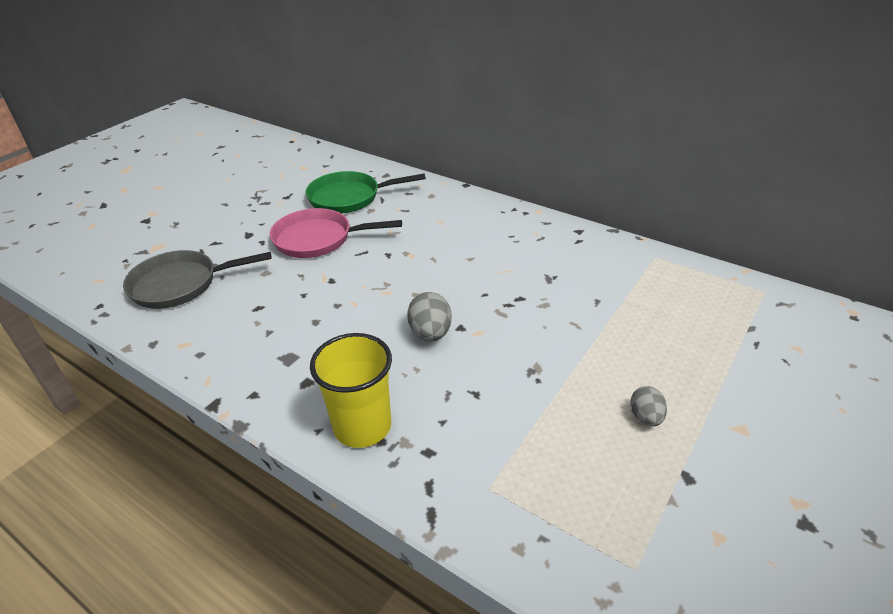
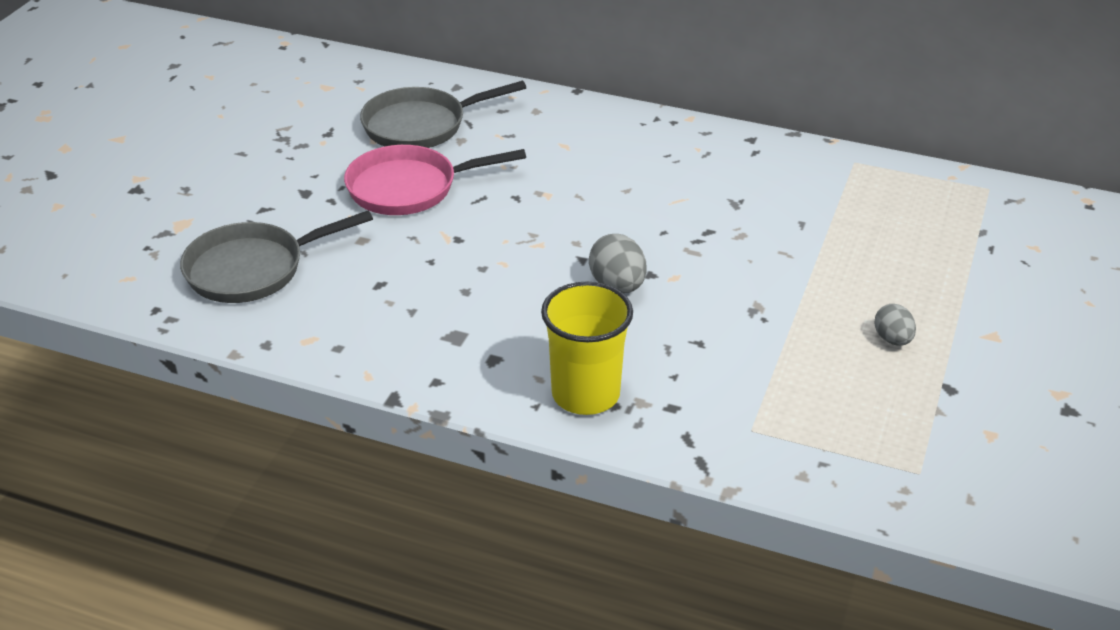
camera: 15 degrees left, 0 degrees up
green pan [306,171,426,213] -> grey pan [360,81,526,148]

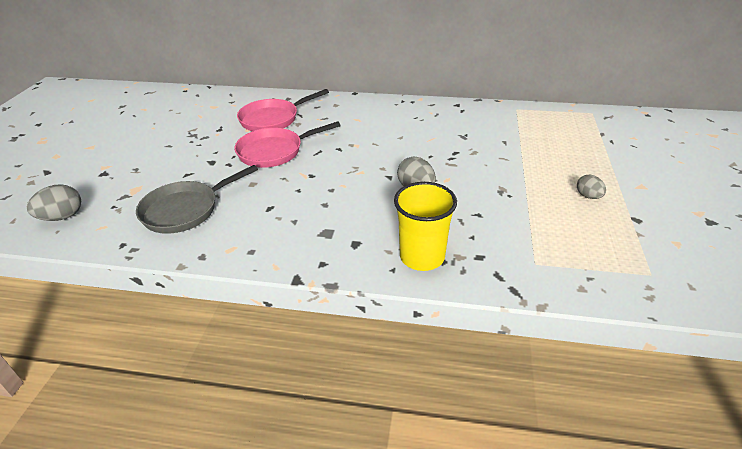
camera: 10 degrees left, 0 degrees up
grey pan [360,81,526,148] -> pink pan [237,89,329,131]
none -> grey egg [27,184,81,221]

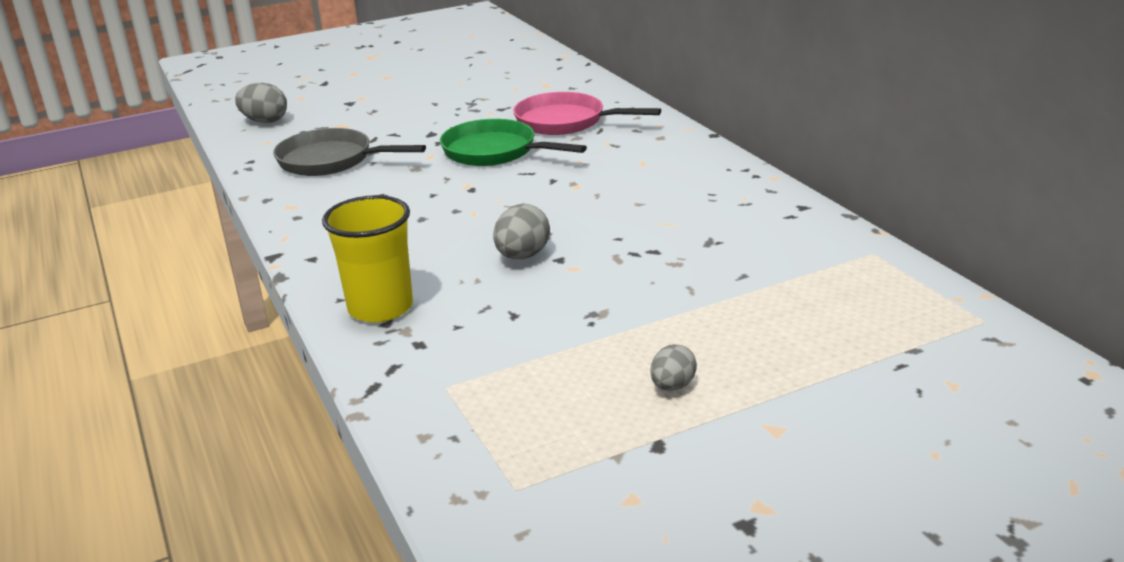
camera: 55 degrees right, 10 degrees down
pink pan [234,121,341,168] -> green pan [440,119,587,166]

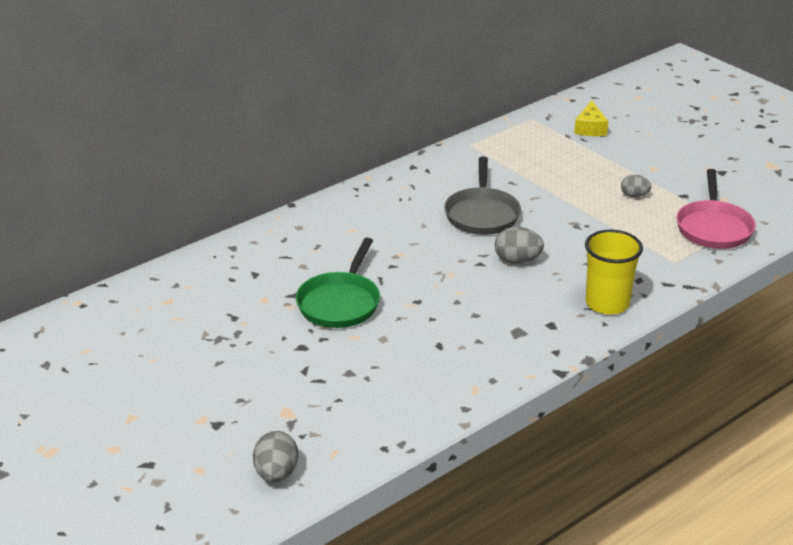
camera: 105 degrees left, 5 degrees up
grey pan [273,128,426,176] -> grey pan moved to [444,157,521,235]
pink pan [513,92,661,135] -> pink pan moved to [677,169,756,249]
none -> yellow cheese [574,100,608,136]

